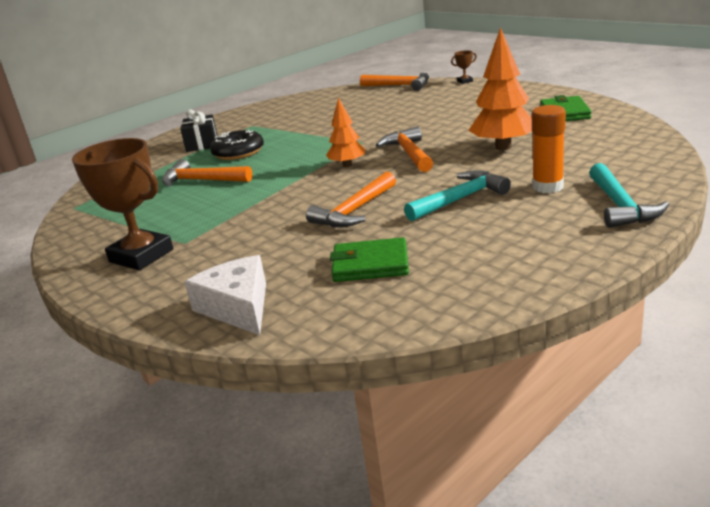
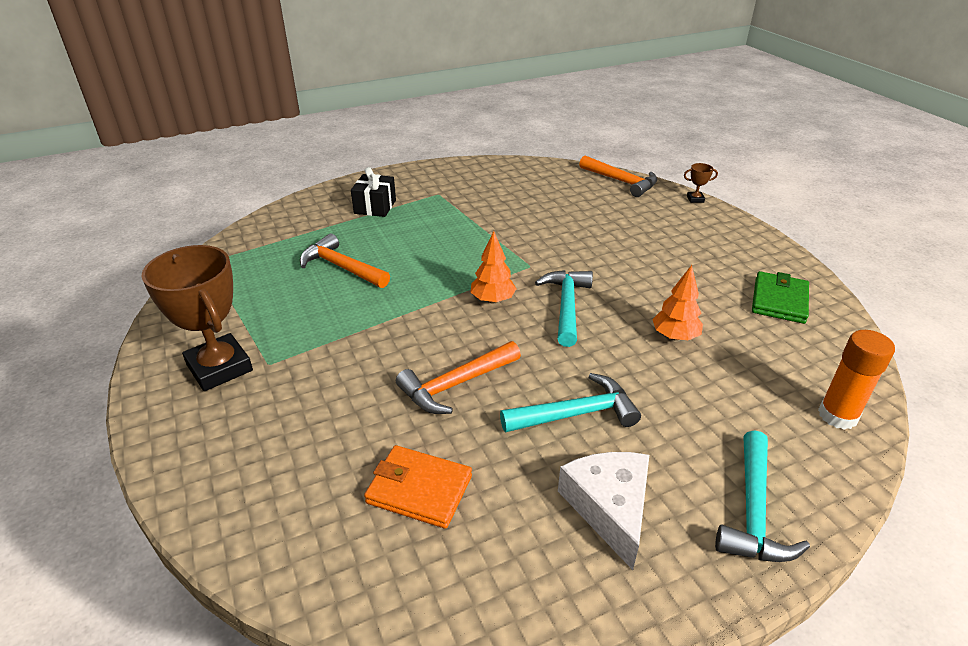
camera: 15 degrees right, 10 degrees up
white cheese [185,255,266,335] -> white cheese moved to [558,452,649,570]
black donut [210,130,264,160] -> none
green wallet [330,237,409,282] -> orange wallet [364,445,472,529]
orange hammer [376,126,433,172] -> turquoise hammer [535,270,593,347]
orange tree [468,27,532,150] -> orange tree [652,265,703,341], size x0.60
orange glue stick [532,105,566,193] -> orange glue stick moved to [818,330,895,430]

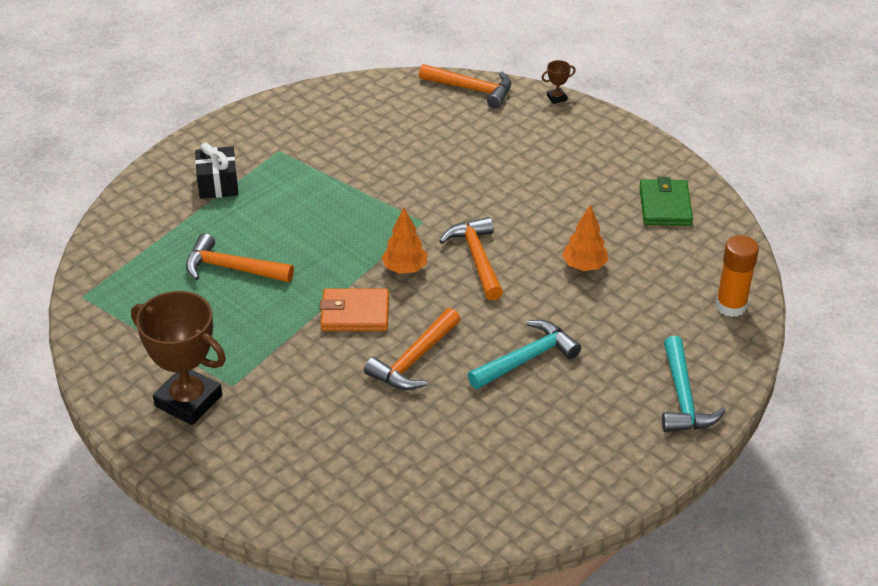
camera: 20 degrees left, 5 degrees up
orange wallet [364,445,472,529] -> orange wallet moved to [320,289,389,331]
turquoise hammer [535,270,593,347] -> orange hammer [439,217,503,300]
white cheese [558,452,649,570] -> none

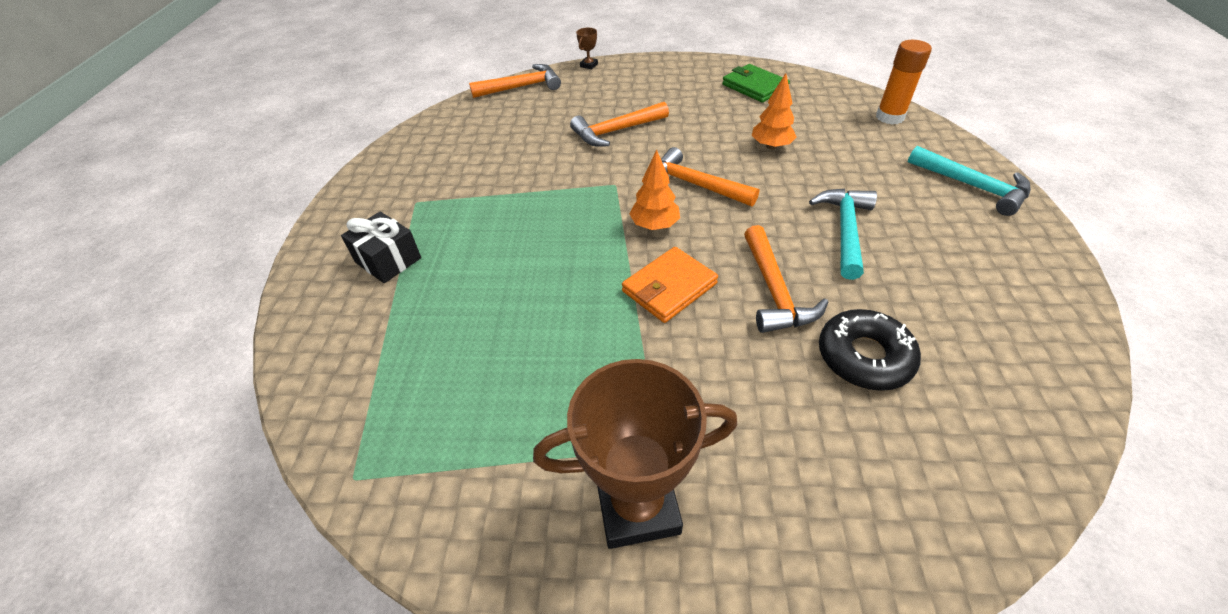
camera: 40 degrees left, 5 degrees up
orange hammer [186,233,294,282] -> orange hammer moved to [570,102,669,147]
none -> black donut [819,309,921,391]

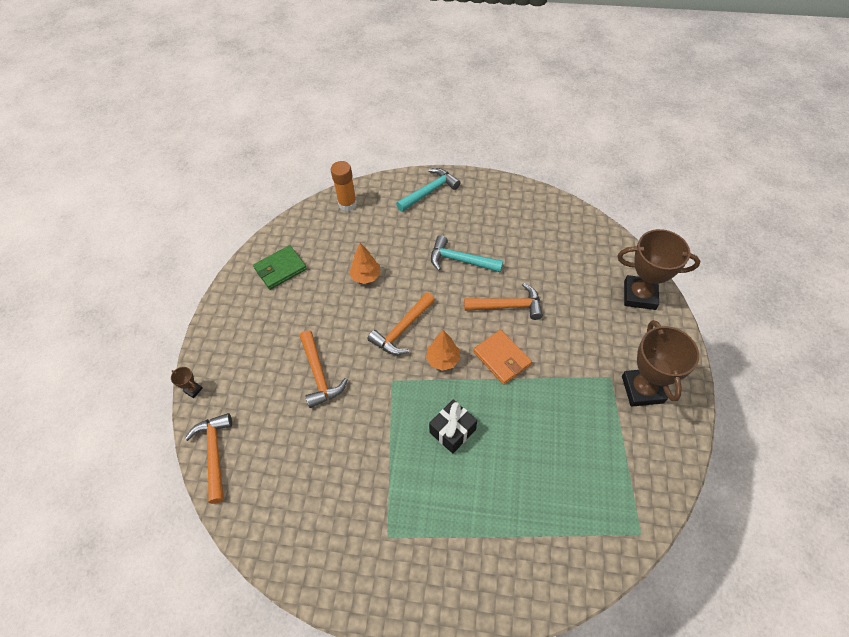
camera: 85 degrees left, 10 degrees up
black gift [341,211,421,283] -> black gift moved to [429,399,477,454]
black donut [819,309,921,391] -> none
none -> brown trophy [617,229,700,310]

